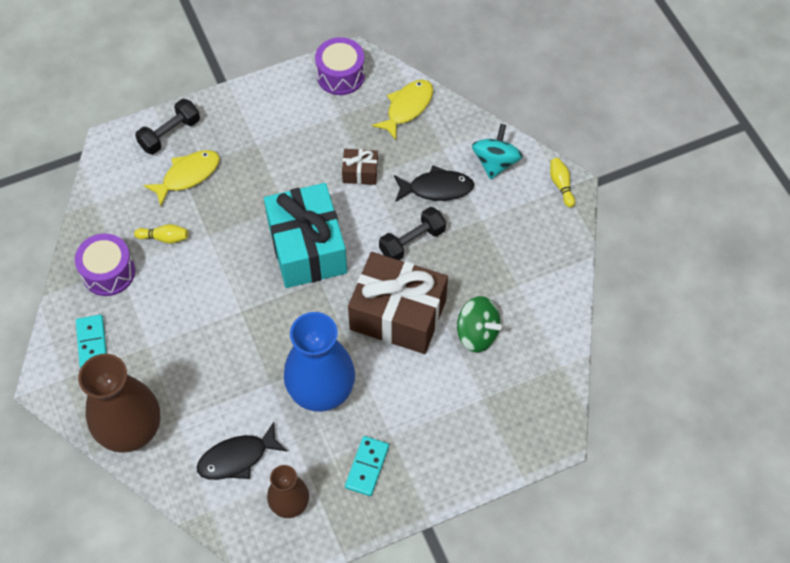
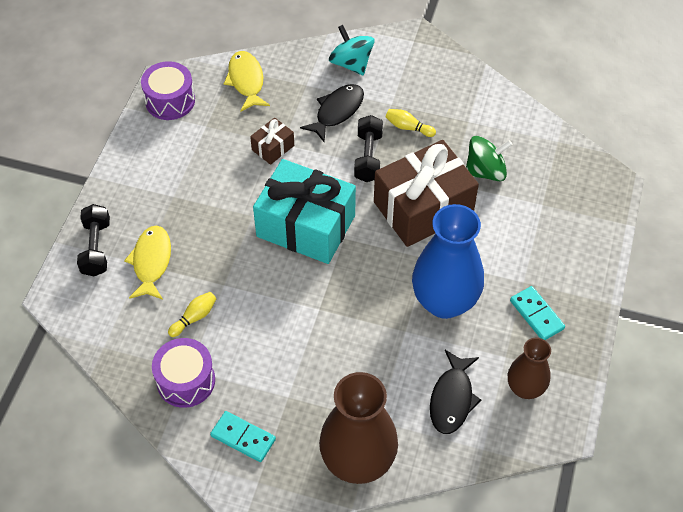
camera: 50 degrees left, 5 degrees down
yellow bowling pin [550,158,575,208] -> yellow bowling pin moved to [385,109,436,137]

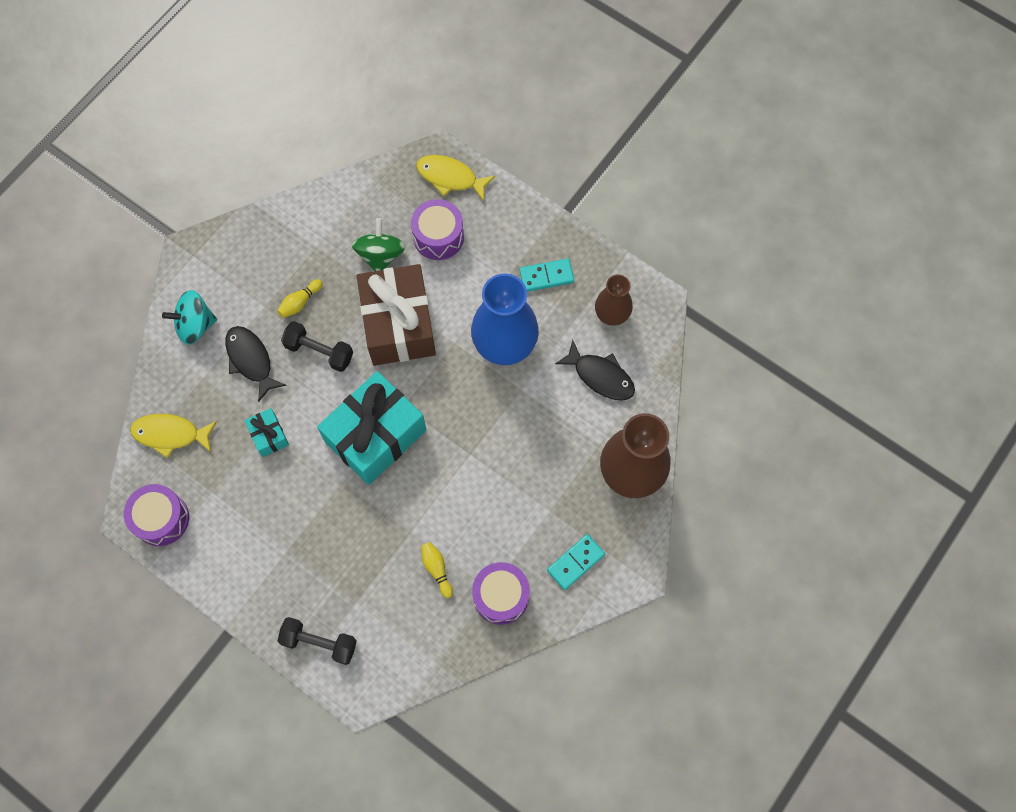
camera: 70 degrees left, 15 degrees up
yellow fish [124,226,171,300] -> yellow fish moved to [416,155,495,201]
brown gift [250,118,294,165] -> turquoise gift [244,408,289,457]
none -> purple drum [411,199,464,260]

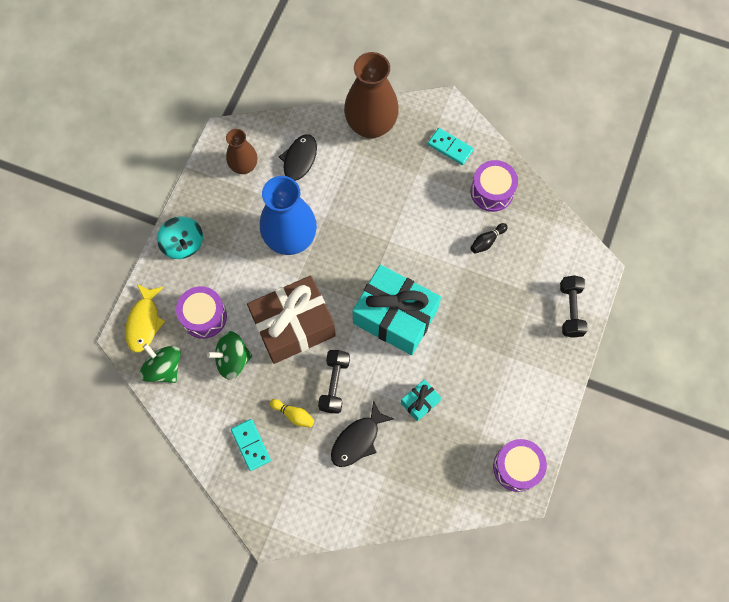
camera: 105 degrees left, 0 degrees up
yellow fish [130,414,217,458] -> none
turquoise spinning top [162,290,217,345] -> turquoise spinning top moved to [157,216,203,259]
yellow bowling pin [421,542,453,598] -> black bowling pin [471,223,508,253]
turquoise domino [519,259,574,292] -> turquoise domino moved to [231,419,271,471]
none -> green spinning top [139,343,181,383]

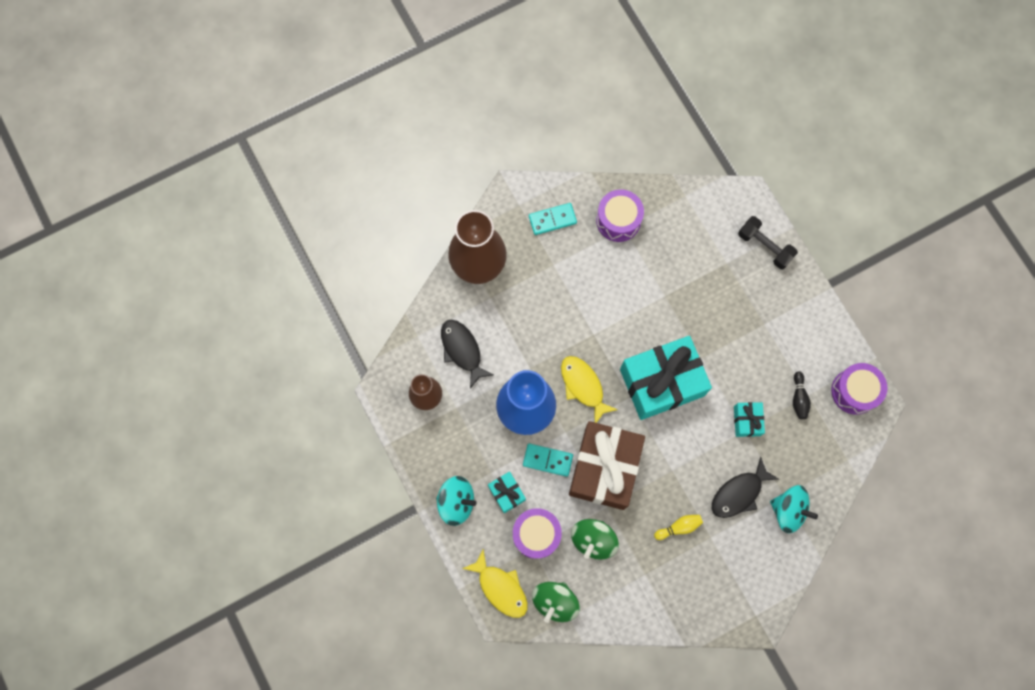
camera: 50 degrees left, 5 degrees up
green spinning top [139,343,181,383] -> green spinning top turned 60 degrees counterclockwise [532,582,580,623]
turquoise domino [231,419,271,471] -> turquoise domino moved to [523,443,573,477]
black dumbbell [318,350,350,414] -> none
black fish [331,400,394,467] -> black fish turned 60 degrees clockwise [712,457,779,518]
black bowling pin [471,223,508,253] -> black bowling pin moved to [793,371,811,419]
none -> turquoise gift [488,471,526,513]
none -> yellow fish [561,356,618,423]
none -> turquoise spinning top [770,485,818,533]

